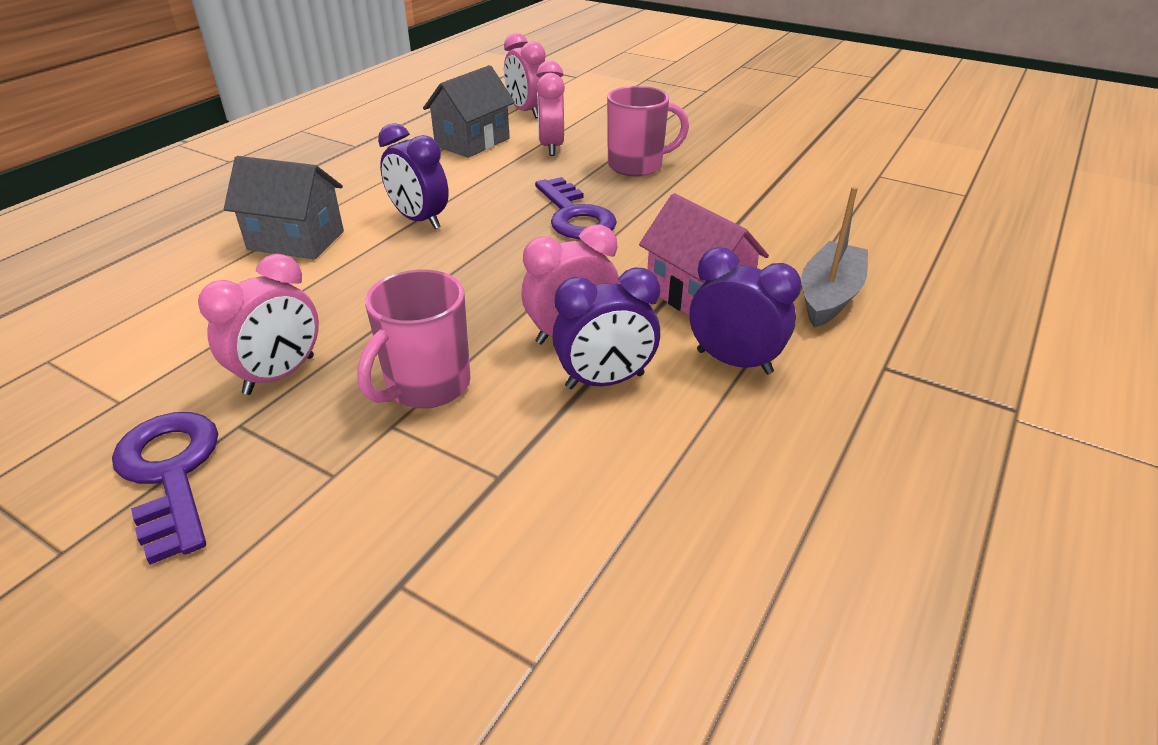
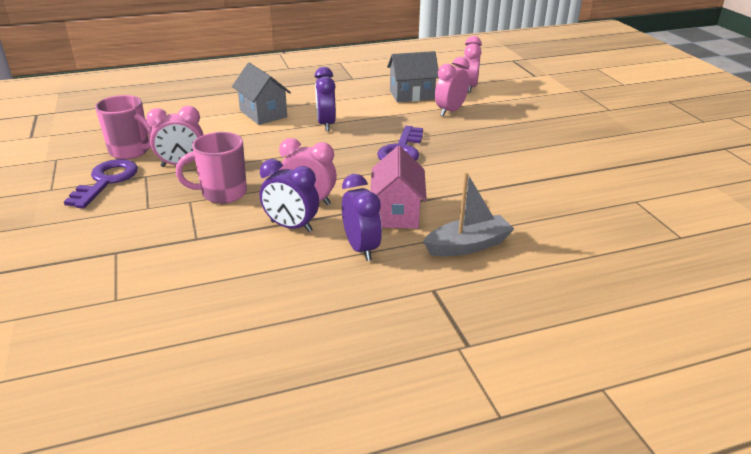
camera: 40 degrees right, 5 degrees down
pink mug [607,86,689,177] -> pink mug moved to [95,95,152,159]

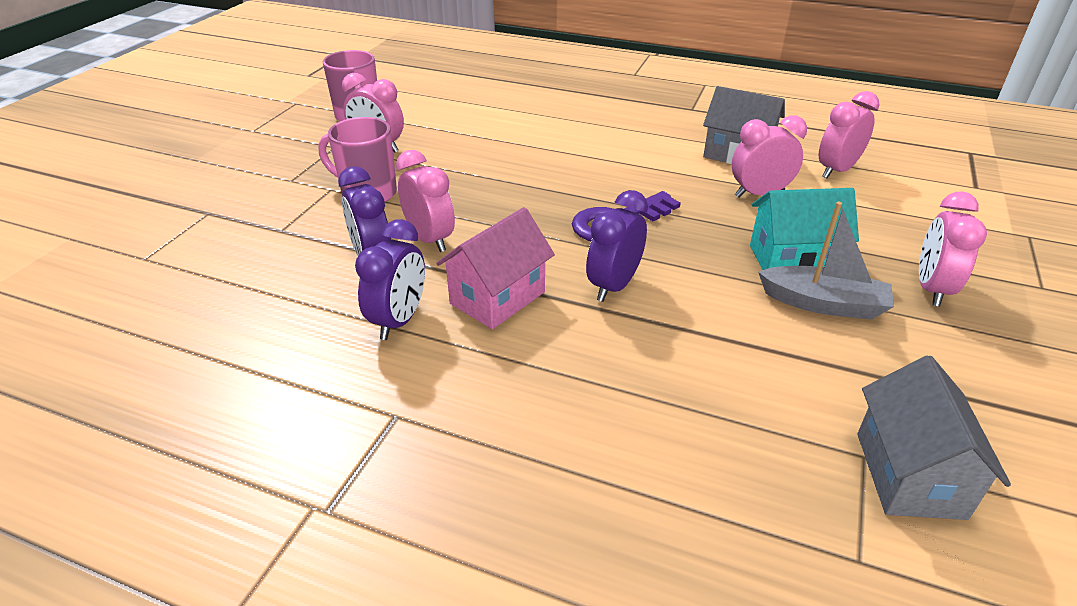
camera: 40 degrees right, 5 degrees up
purple key [64,159,138,209] -> none
grey house [232,62,291,125] -> grey house moved to [857,356,1011,520]
purple clock [314,67,336,131] -> purple clock moved to [586,190,648,302]
grey boat [423,172,514,256] -> grey boat moved to [758,202,894,320]
none -> turquoise house [750,188,859,270]
none -> pink clock [919,192,987,307]

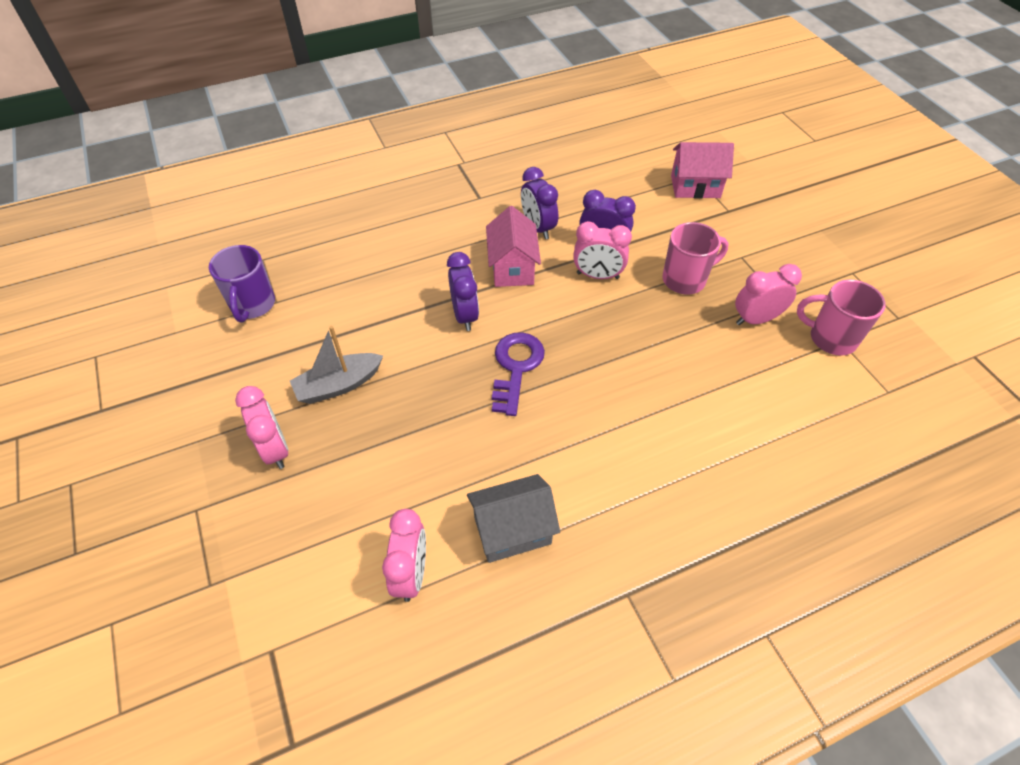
camera: 135 degrees right, 15 degrees up
pink clock [732,115,807,198] -> none
turquoise house [750,188,859,270] -> none
grey house [857,356,1011,520] -> purple mug [209,245,275,322]
none -> pink house [671,142,734,199]

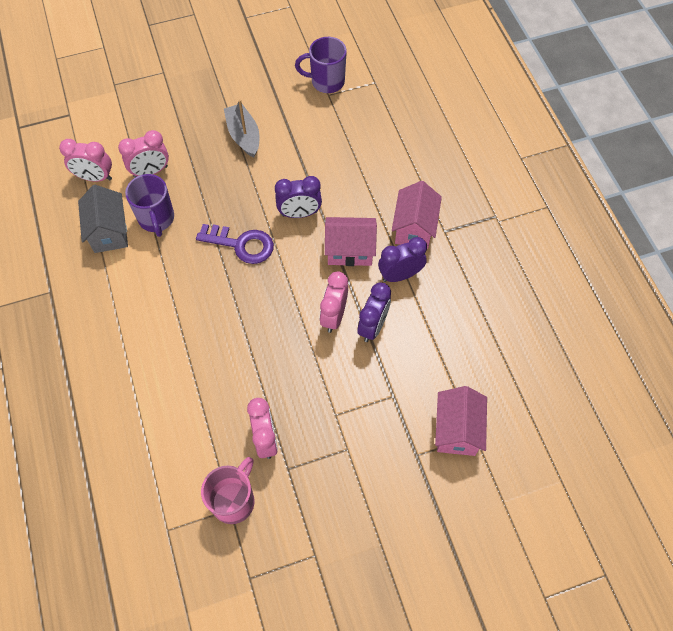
camera: 95 degrees right, 10 degrees up
pink clock [235,386,288,469] -> pink clock moved to [118,130,169,178]
pink mug [662,222,729,295] -> none
none -> purple mug [125,174,174,237]
none -> pink house [392,181,442,249]

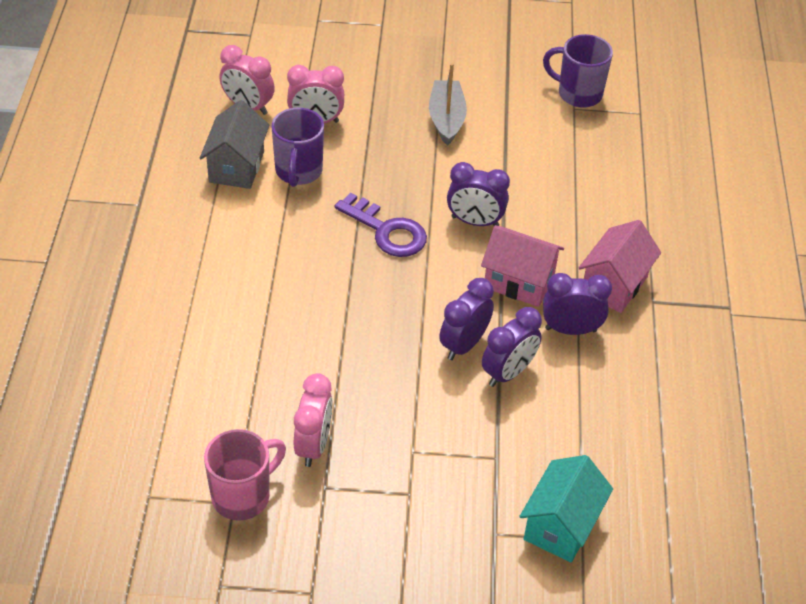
camera: 20 degrees right, 15 degrees down
pink clock [320,271,348,333] -> purple clock [439,278,494,360]
pink house [435,386,487,456] -> turquoise house [519,455,613,562]

